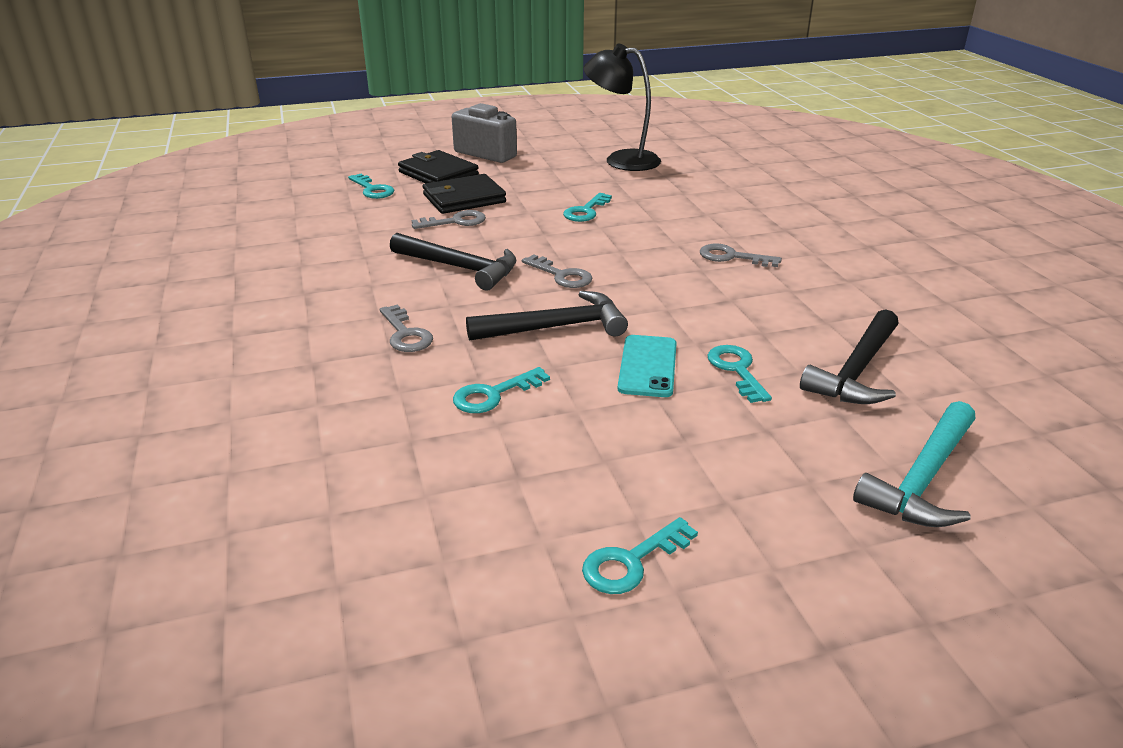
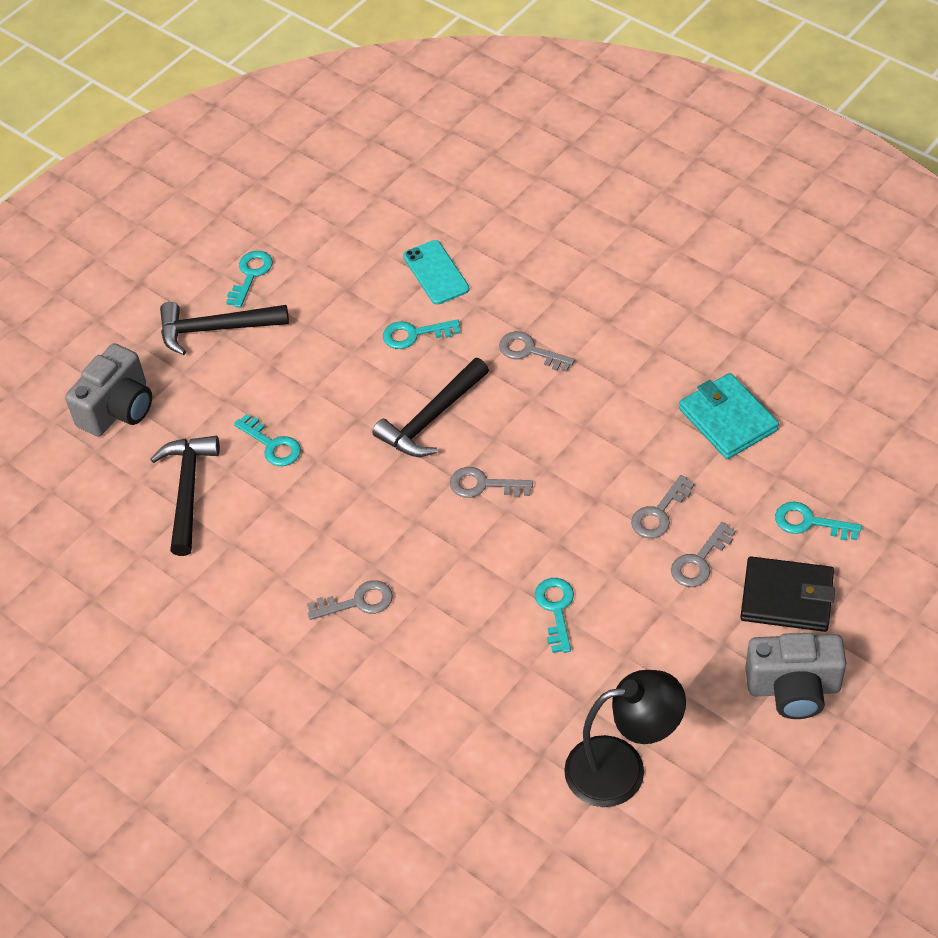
camera: 150 degrees right, 20 degrees up
black hammer [390,233,516,291] -> black hammer moved to [160,302,289,355]
black wallet [423,174,506,214] -> grey key [671,522,736,587]
turquoise key [453,367,550,413] -> turquoise key turned 120 degrees counterclockwise [383,319,460,349]
turquoise phone [618,335,677,397] -> turquoise phone moved to [403,240,469,305]
turquoise hammer [853,401,976,527] -> grey camera [65,343,152,437]
none -> turquoise wallet [679,373,779,459]

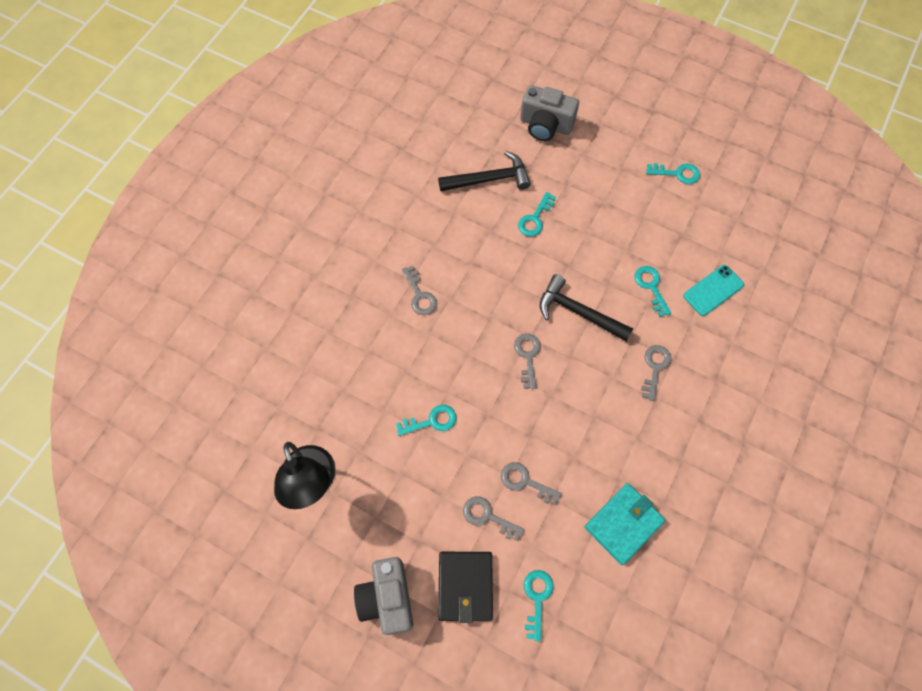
camera: 75 degrees right, 15 degrees up
black hammer [160,302,289,355] -> none

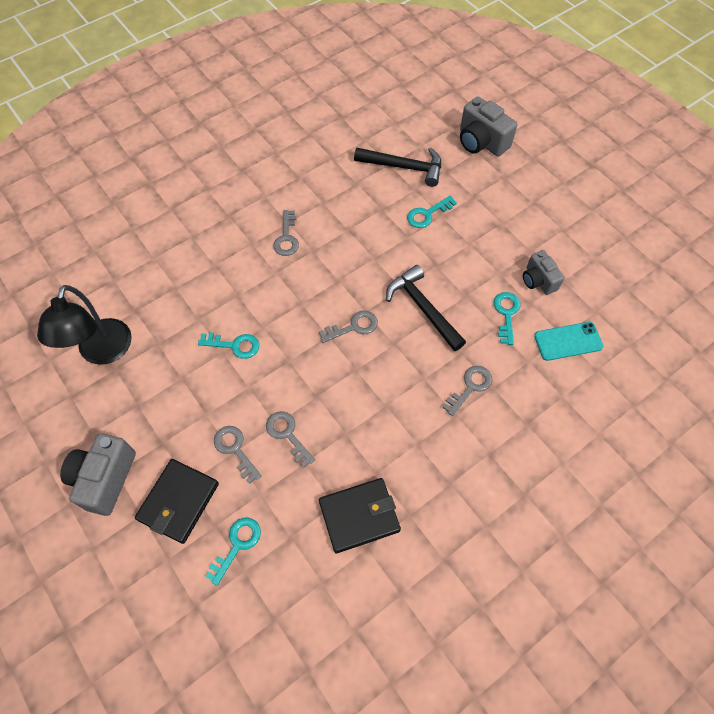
camera: 25 degrees right, 5 degrees down
grey key [514,333,541,389] -> grey key turned 45 degrees clockwise [319,311,378,343]
turquoise wallet [585,483,665,565] -> black wallet [319,478,401,553]
turquoise key [646,163,700,184] -> none
none -> grey camera [523,250,564,295]

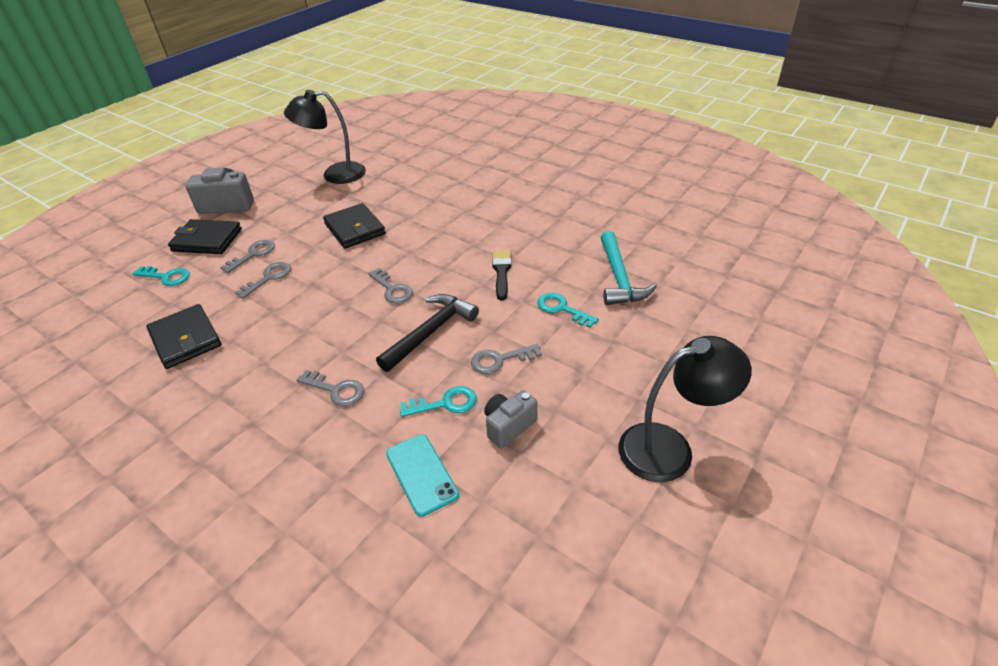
camera: 75 degrees right, 20 degrees down
turquoise key [198,332,259,359] -> black wallet [323,203,386,249]
grey key [273,210,299,256] -> grey key moved to [471,344,542,374]
black hammer [354,147,441,187] -> turquoise hammer [601,231,657,305]
grey camera [460,97,517,157] -> none
none -> black brush [492,250,511,300]
none -> black lamp [619,336,752,482]

